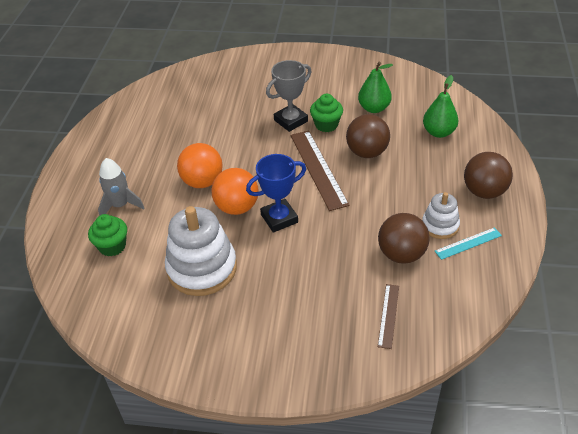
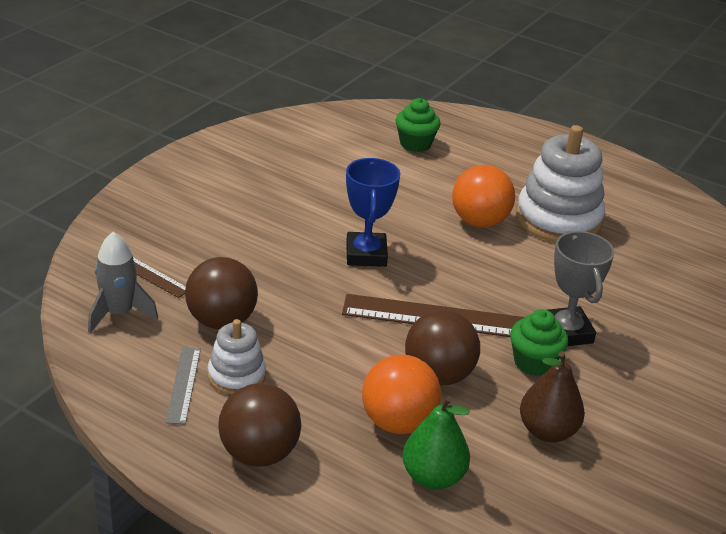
camera: 110 degrees right, 10 degrees down
grey rocket [98,158,145,216] -> grey rocket moved to [88,232,158,333]
white stacking toy [165,206,237,296] -> white stacking toy moved to [516,125,605,242]
orange ball [211,168,259,215] -> orange ball moved to [362,355,441,434]
green pear [358,62,393,113] -> brown pear [520,351,585,442]
turquoise ruler [435,227,502,260] -> grey ruler [165,348,201,424]

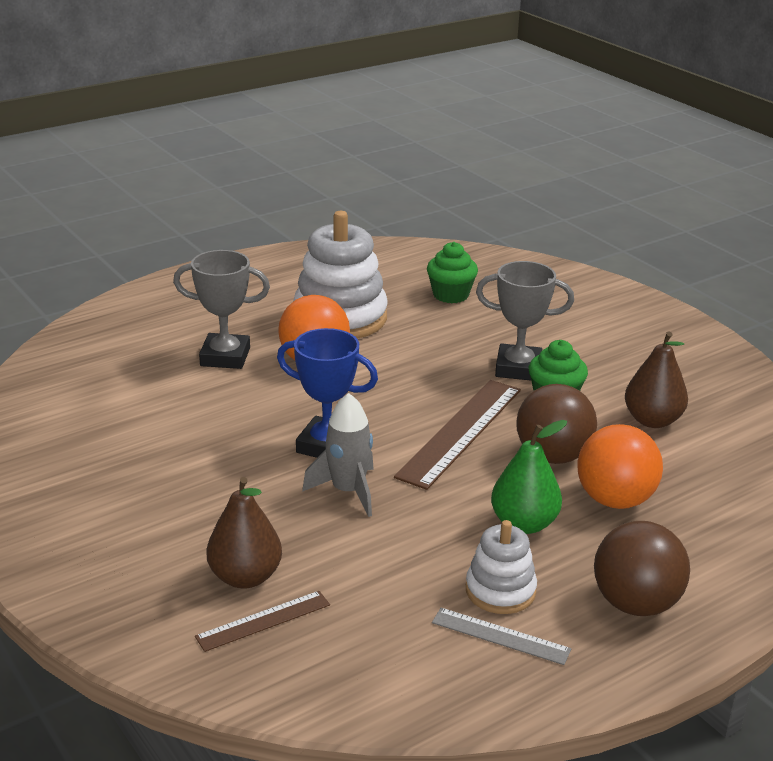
camera: 65 degrees left, 5 degrees down
grey rocket [88,232,158,333] -> grey rocket moved to [302,393,374,517]
brown ball [185,257,258,329] -> none
green cupcake [395,98,441,152] -> green cupcake moved to [427,242,478,303]
green pear [402,396,470,490] -> green pear moved to [491,420,567,534]
none -> grey trophy [173,250,270,369]
none -> brown pear [206,477,282,589]

